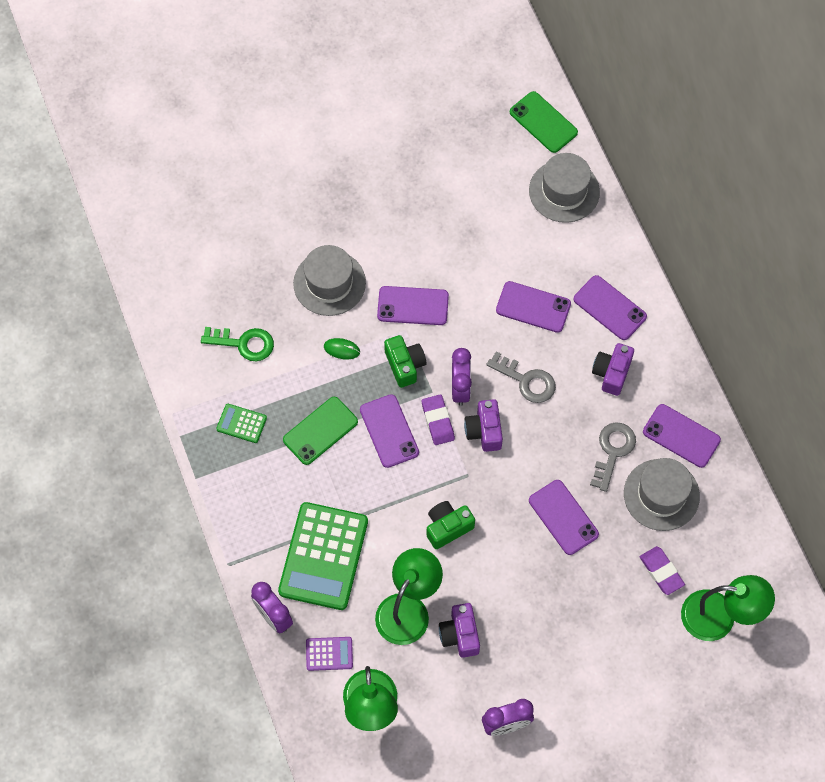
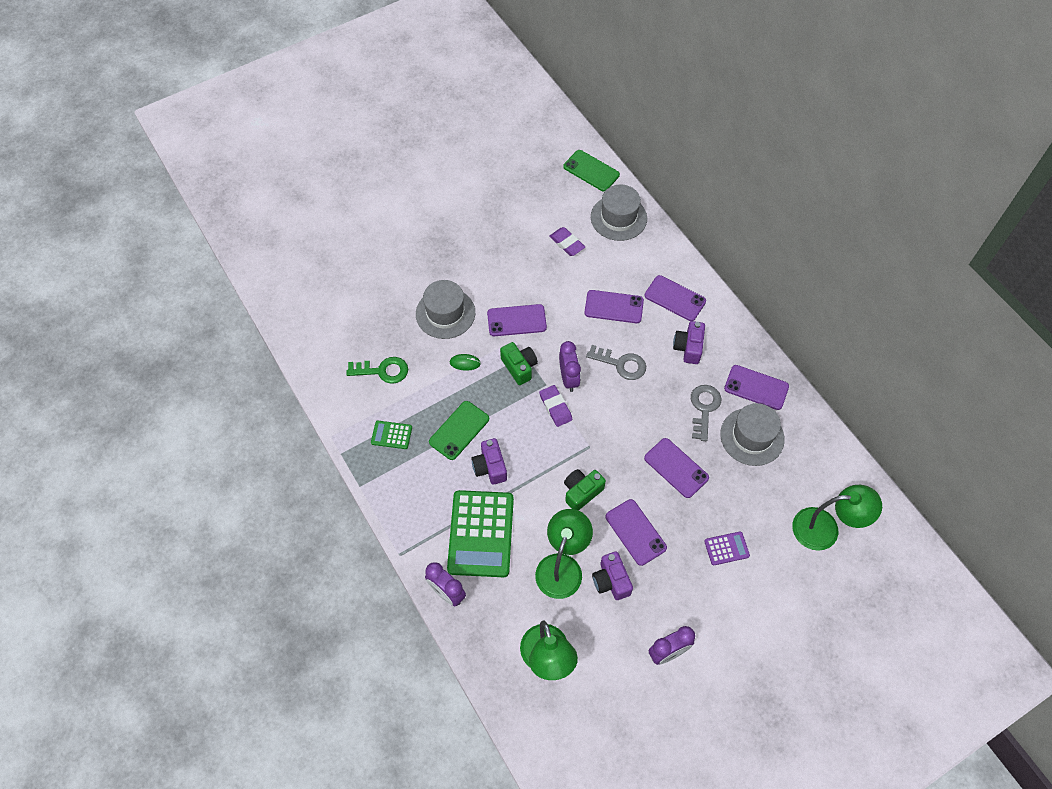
camera: 10 degrees left, 5 degrees down
purple calculator [306,637,353,671] -> purple calculator moved to [704,531,750,565]
purple phone [360,394,419,468] -> purple phone moved to [606,499,667,566]
purple camera [464,399,503,452] -> purple camera moved to [471,438,507,485]
purple eraser [640,546,685,595] -> purple eraser moved to [549,227,585,256]

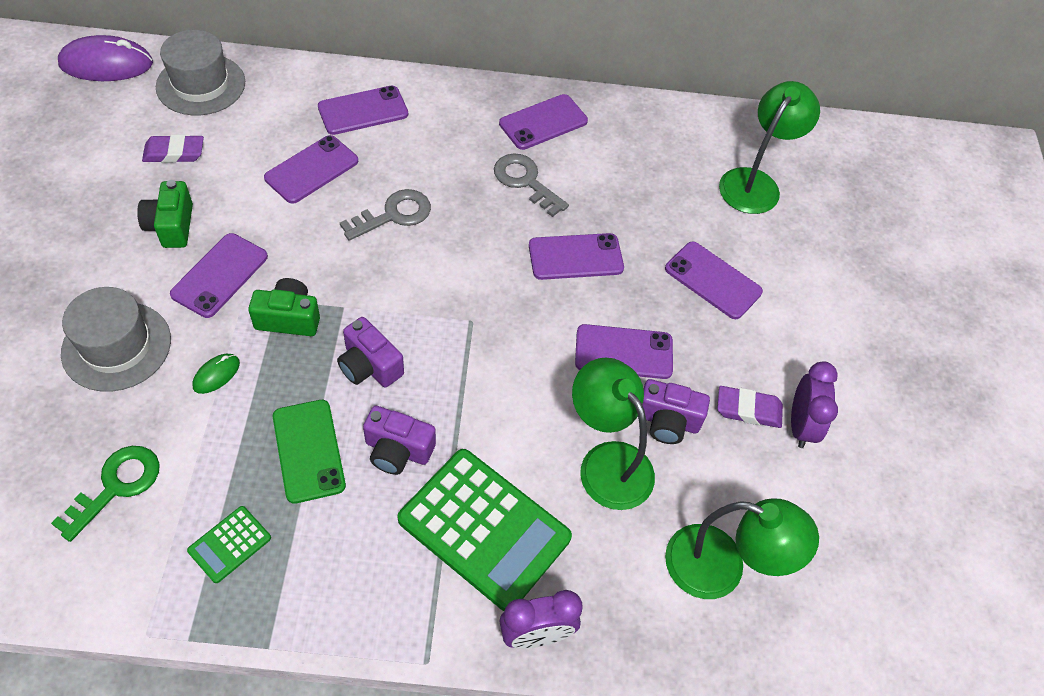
camera: 60 degrees left, 5 degrees down
purple eraser [539,385,573,427] -> purple eraser moved to [717,386,783,428]
purple clock [559,341,581,392] -> none
green phone [563,150,620,191] -> purple mouse [58,35,153,81]
green camera [564,469,606,511] -> green camera moved to [137,180,193,248]
purple camera [673,321,705,364] -> purple camera moved to [337,317,404,387]
purple calculator [704,531,750,565] -> purple phone [665,241,763,319]
grey hat [720,403,785,466] -> none

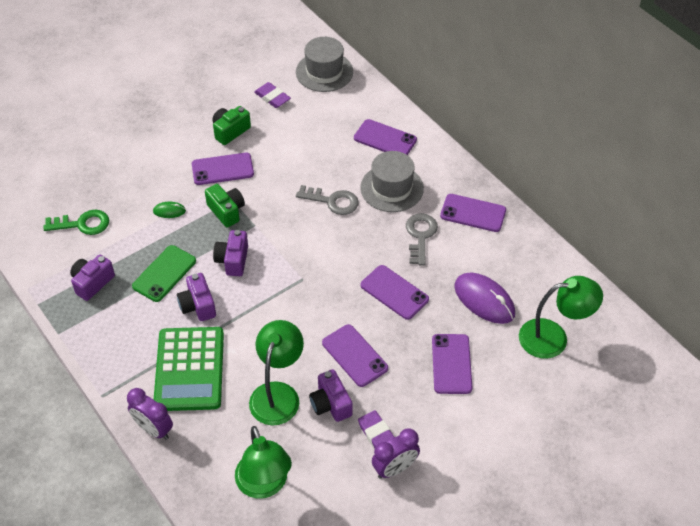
camera: 55 degrees right, 5 degrees down
purple mouse [58,35,153,81] -> purple mouse moved to [454,273,515,324]
grey hat [61,287,171,392] -> grey hat moved to [360,151,424,212]
green calculator [187,506,271,583] -> purple camera [70,255,115,301]
purple phone [264,135,359,204] -> none

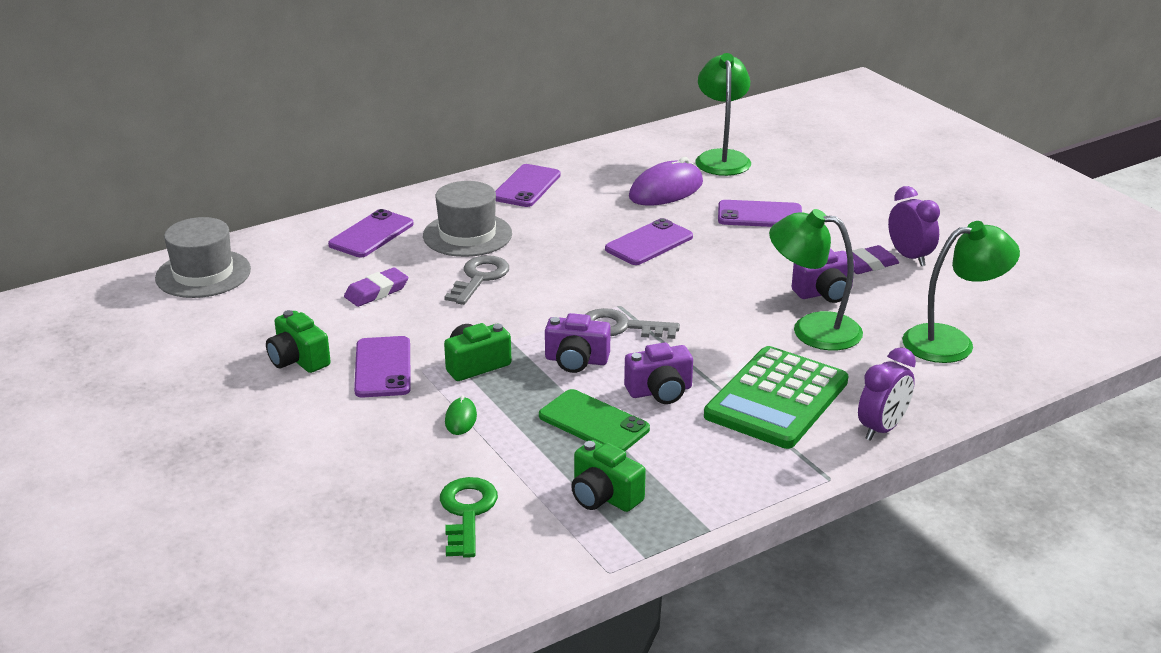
camera: 85 degrees left, 20 degrees down
purple camera [70,255,115,301] -> green camera [571,440,646,512]
green calculator [154,327,224,411] -> green calculator turned 120 degrees clockwise [704,346,848,449]
purple eraser [254,82,291,108] -> purple eraser moved to [344,268,408,307]
purple phone [322,324,388,387] -> none
grey key [406,213,438,266] -> grey key moved to [585,308,680,339]

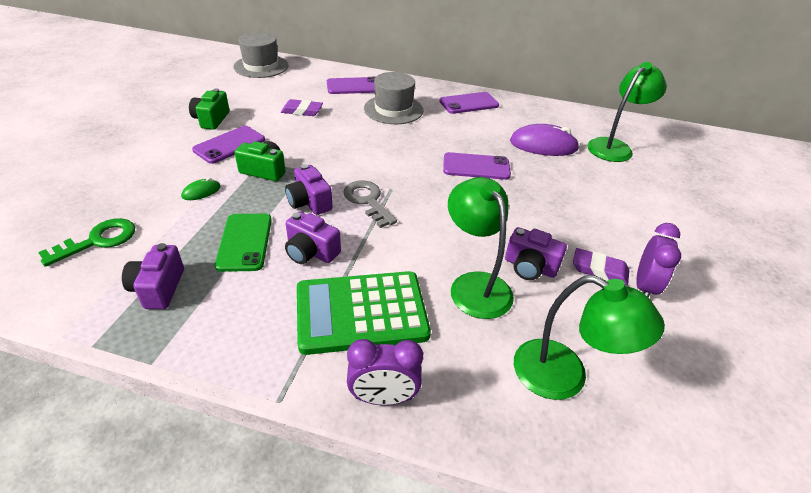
camera: 45 degrees right, 10 degrees up
grey key [444,255,509,305] -> none
green camera [571,440,646,512] -> purple camera [122,243,184,309]
purple phone [718,200,802,227] -> none

